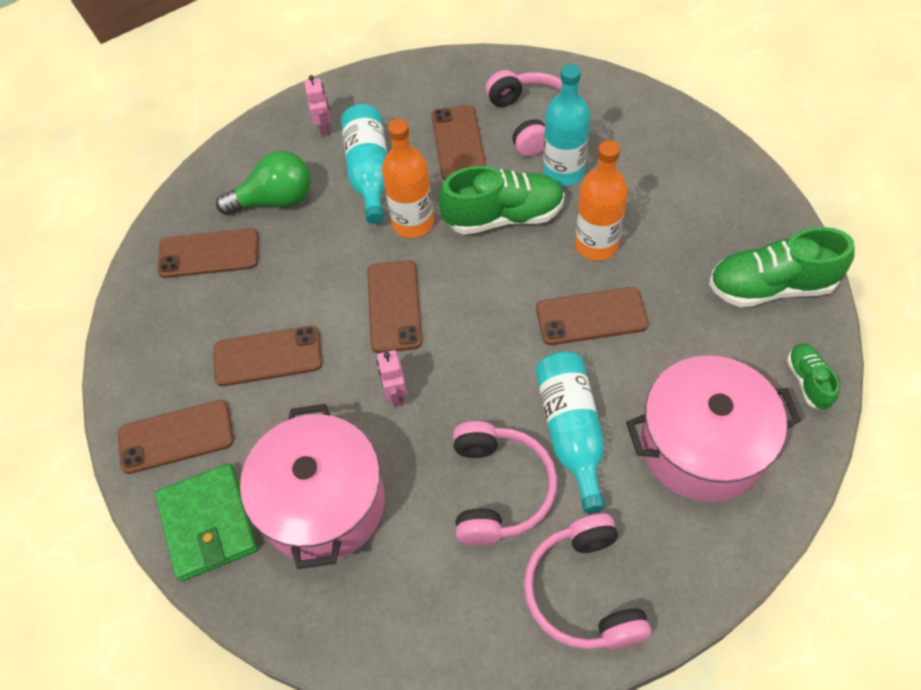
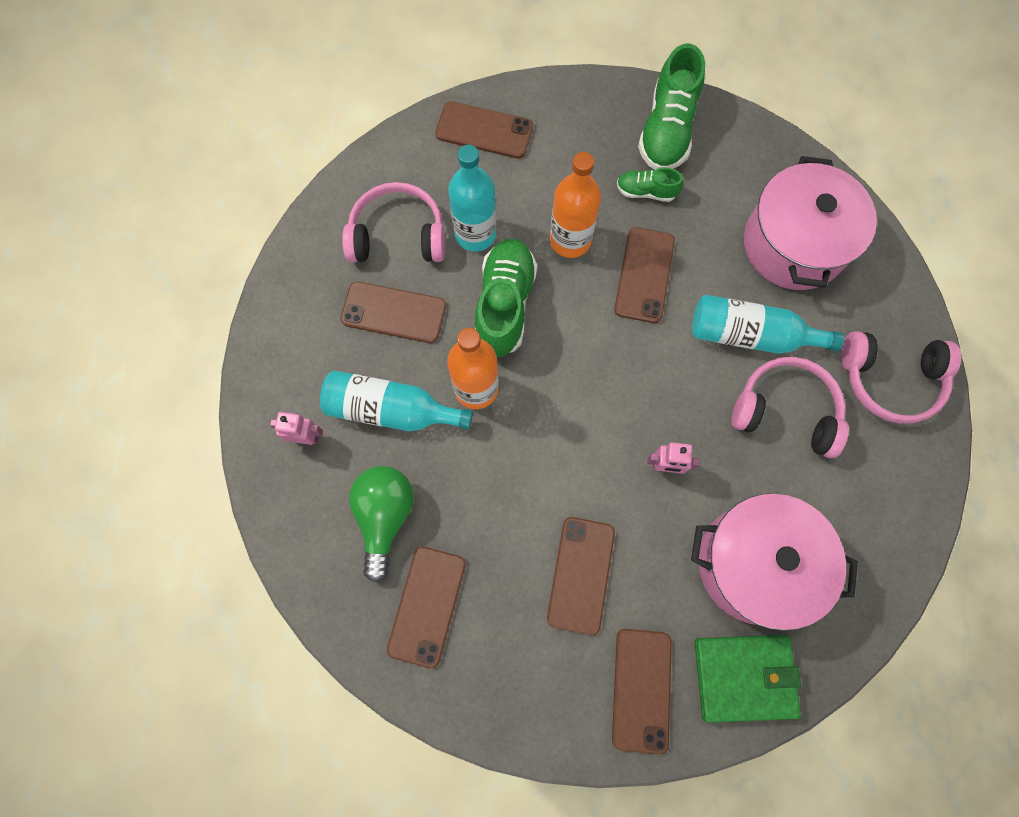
camera: 75 degrees left, 15 degrees up
brown phone [367,260,422,353] -> brown phone moved to [435,101,533,159]
green shoe [787,343,839,410] -> green shoe moved to [617,168,684,202]

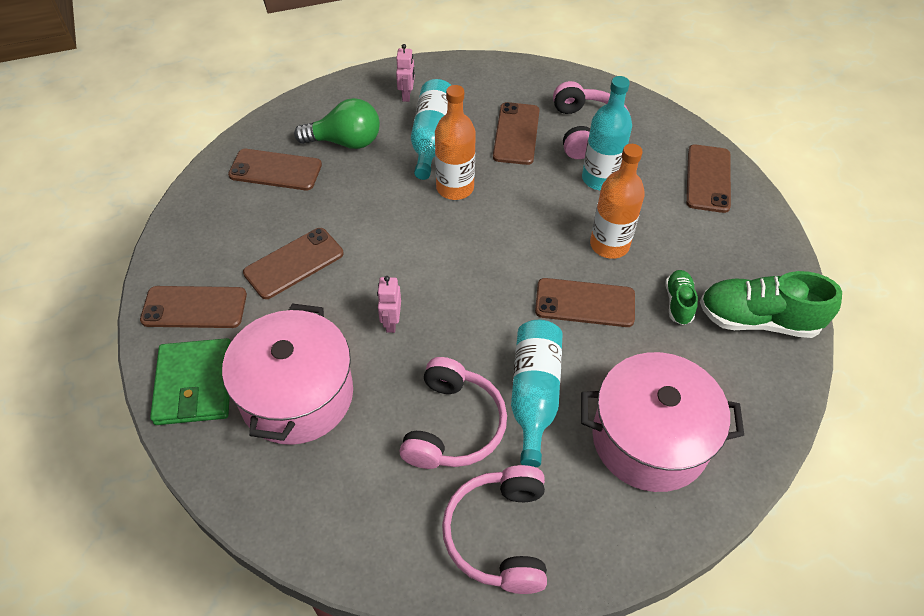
camera: 85 degrees right, 20 degrees down
green shoe [475,238,537,357] -> none
brown phone [547,517,615,635] -> brown phone turned 45 degrees counterclockwise [243,228,344,299]

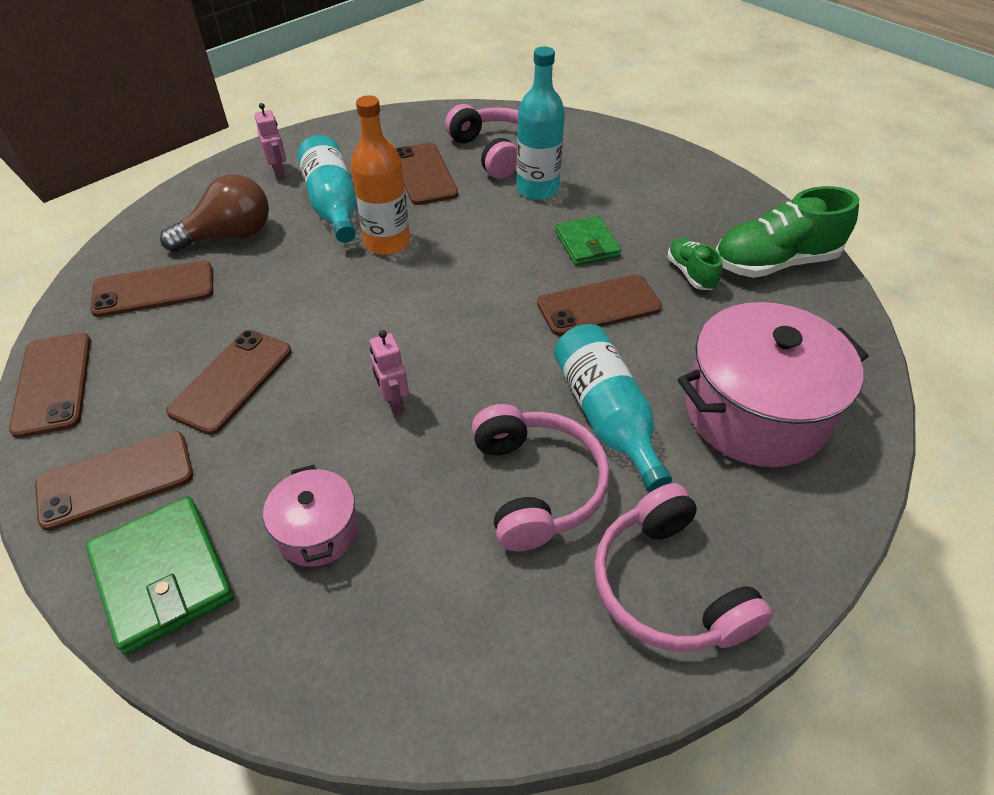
camera: 25 degrees left, 5 degrees down
pink pot [222,304,353,445] -> pink pot [263,465,358,566], size x0.51
green light bulb [294,98,380,149] -> brown light bulb [160,174,269,252]
orange bottle [590,144,645,259] -> green wallet [555,216,621,266]
brown phone [686,144,731,213] -> brown phone moved to [9,333,91,438]

